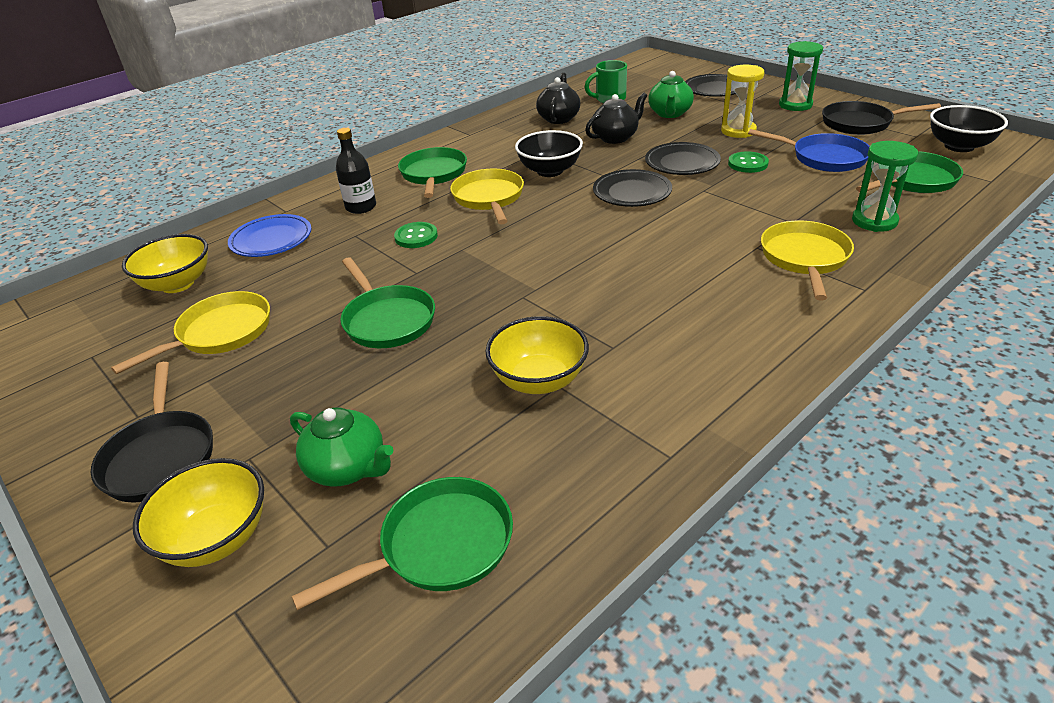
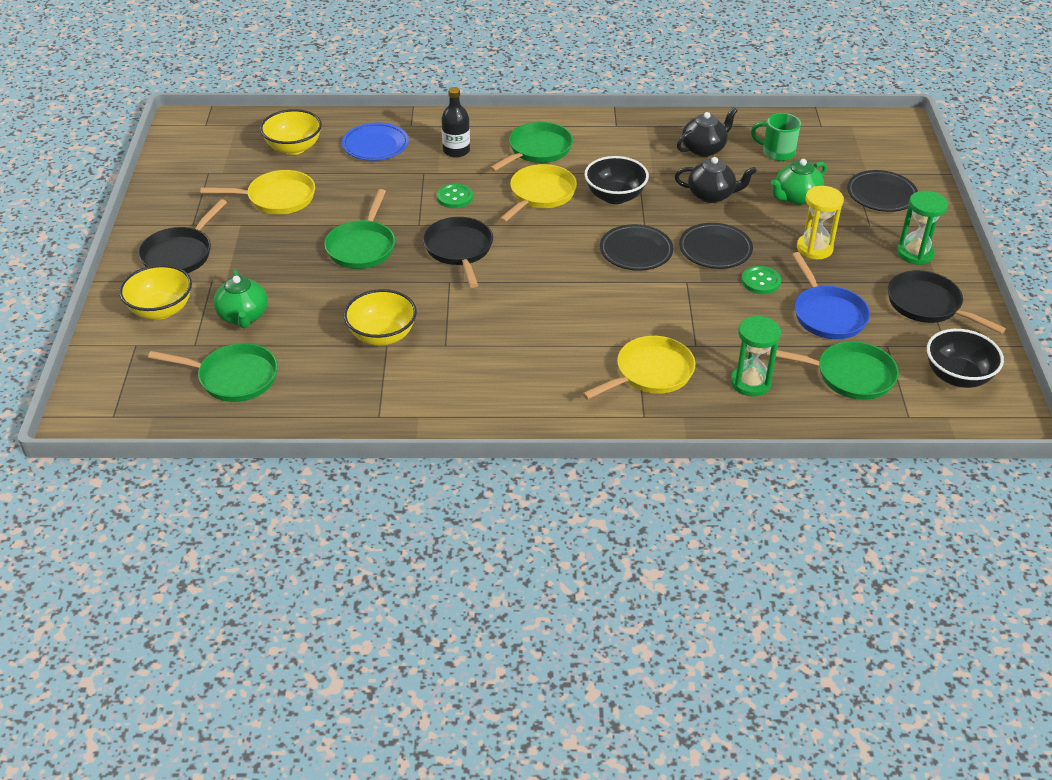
camera: 40 degrees right, 5 degrees up
none -> black pan [423,217,493,288]

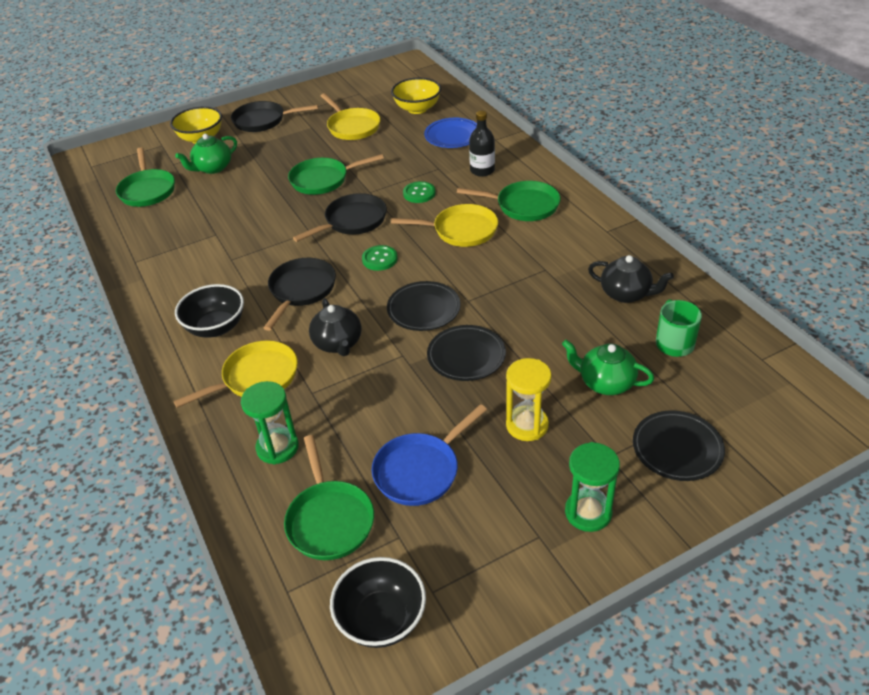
camera: 65 degrees right, 0 degrees up
yellow bowl [344,289,417,346] -> none
yellow pan [582,336,696,400] -> yellow pan turned 60 degrees counterclockwise [173,340,298,408]
black bowl [585,156,649,204] -> black bowl moved to [175,284,244,338]
black teapot [675,157,757,203] -> black teapot moved to [309,298,362,356]
green button [741,266,781,294] -> green button moved to [362,245,398,271]
black pan [888,270,1006,334] -> black pan moved to [264,258,336,331]

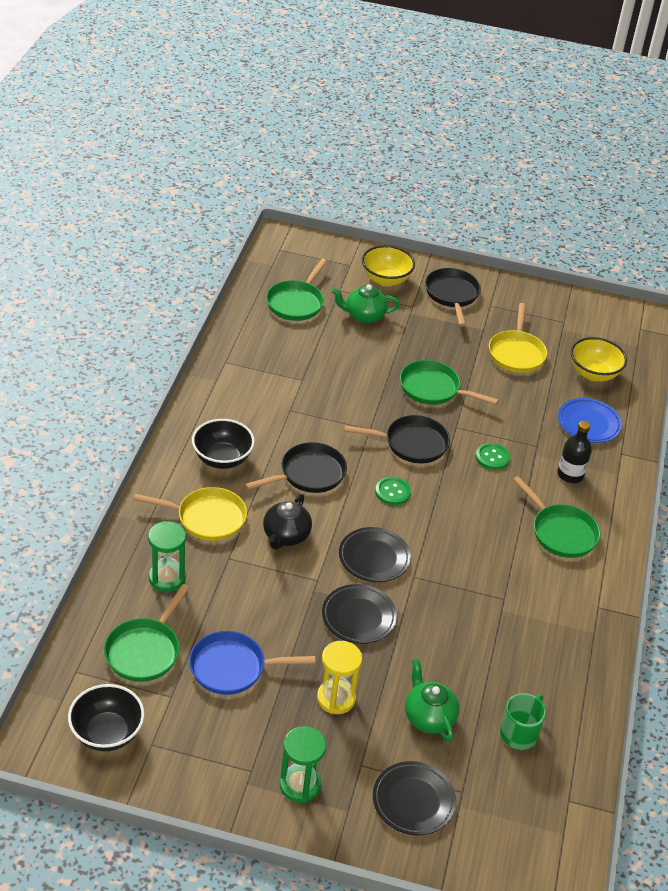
camera: 35 degrees right, 0 degrees up
black pan [231,101,318,132] -> black pan turned 45 degrees clockwise [425,268,481,326]
yellow pan [391,204,498,247] -> none
black teapot [588,255,674,303] -> none

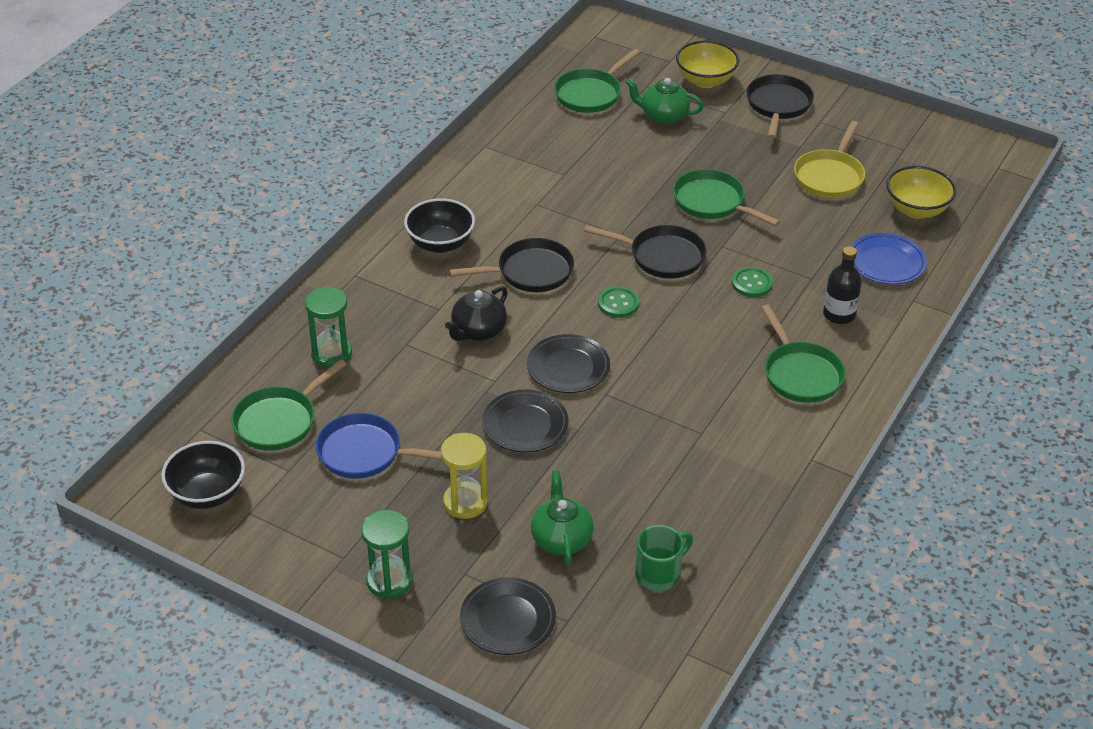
camera: 20 degrees right, 0 degrees up
yellow pan [133,487,247,541] -> none

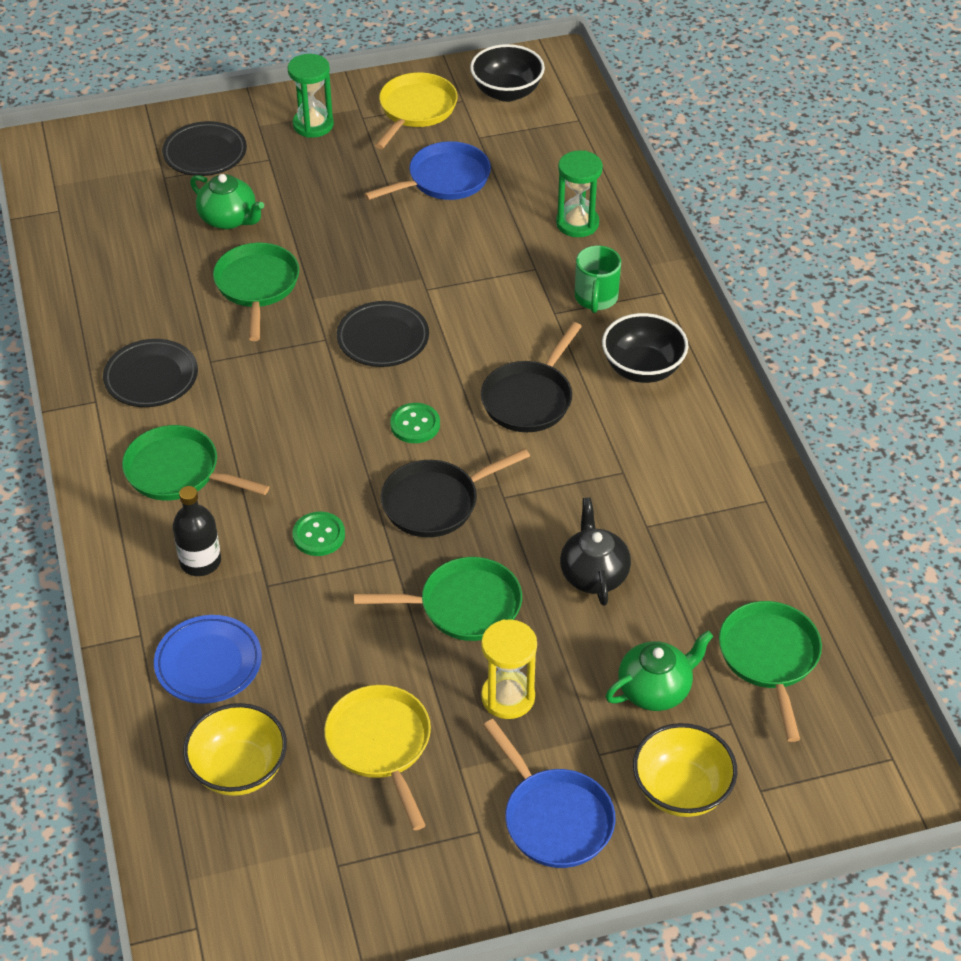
camera: 135 degrees right, 5 degrees up
green pan [231,359,347,451] -> green pan moved to [213,243,299,341]
yellow hourglass [441,433,488,519] -> yellow hourglass moved to [481,619,537,719]
black teapot [445,286,508,341] -> black teapot moved to [560,497,631,606]
black plate [482,390,568,452] -> black plate moved to [103,339,198,407]
green mug [635,525,693,591] -> green mug moved to [575,246,621,313]
black pan [746,74,814,139] -> blue pan [483,719,616,868]
none -> yellow pan [375,72,458,149]

